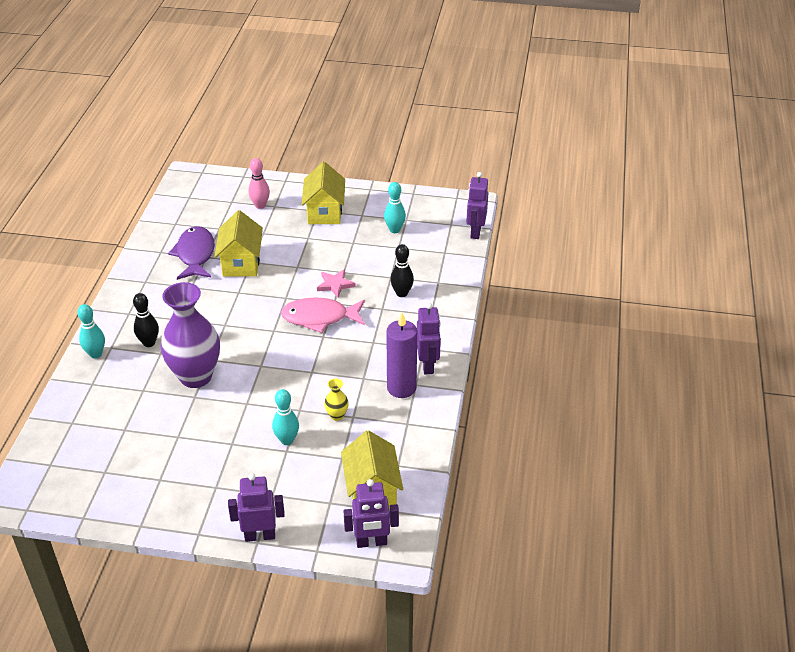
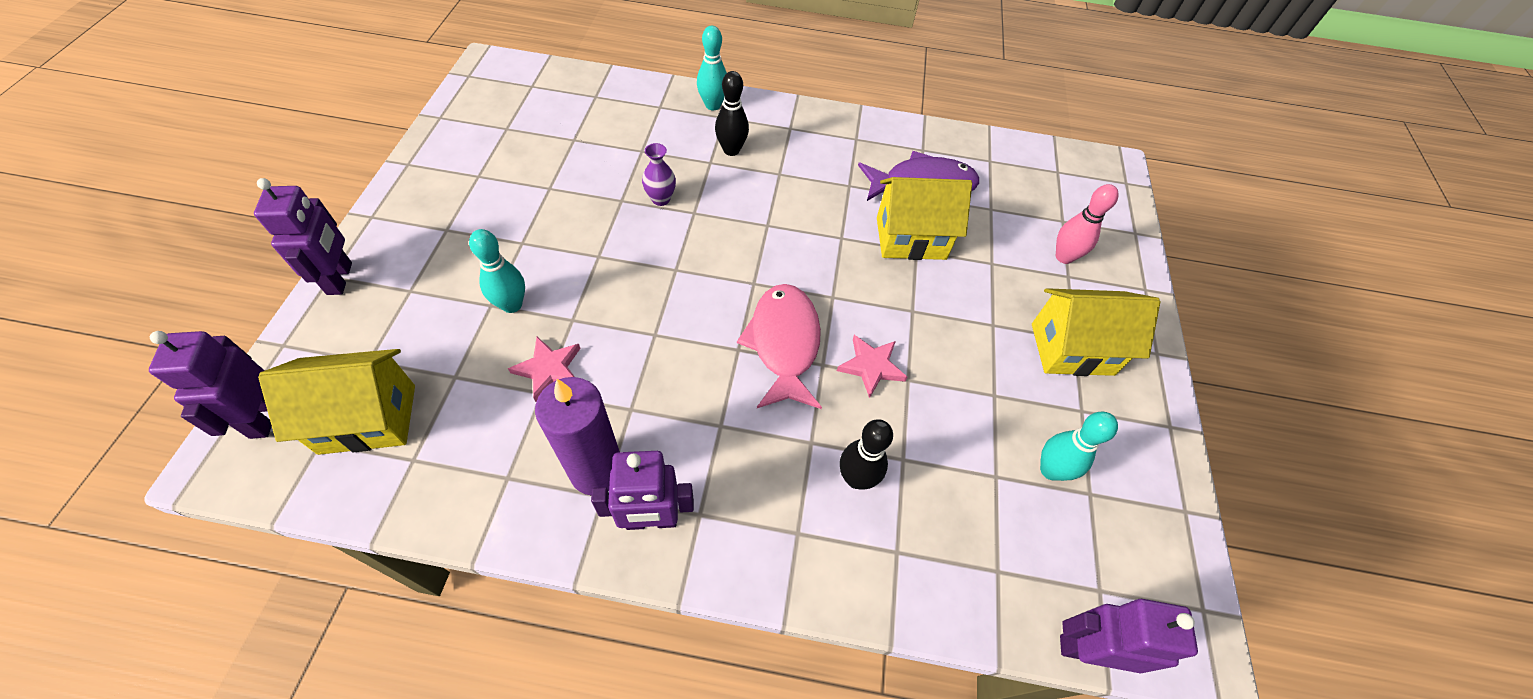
camera: 85 degrees right, 15 degrees up
purple vase [161,282,220,388] -> purple vase [642,143,676,206], size x0.41
yellow vase [324,378,349,421] -> pink star [508,337,581,402]

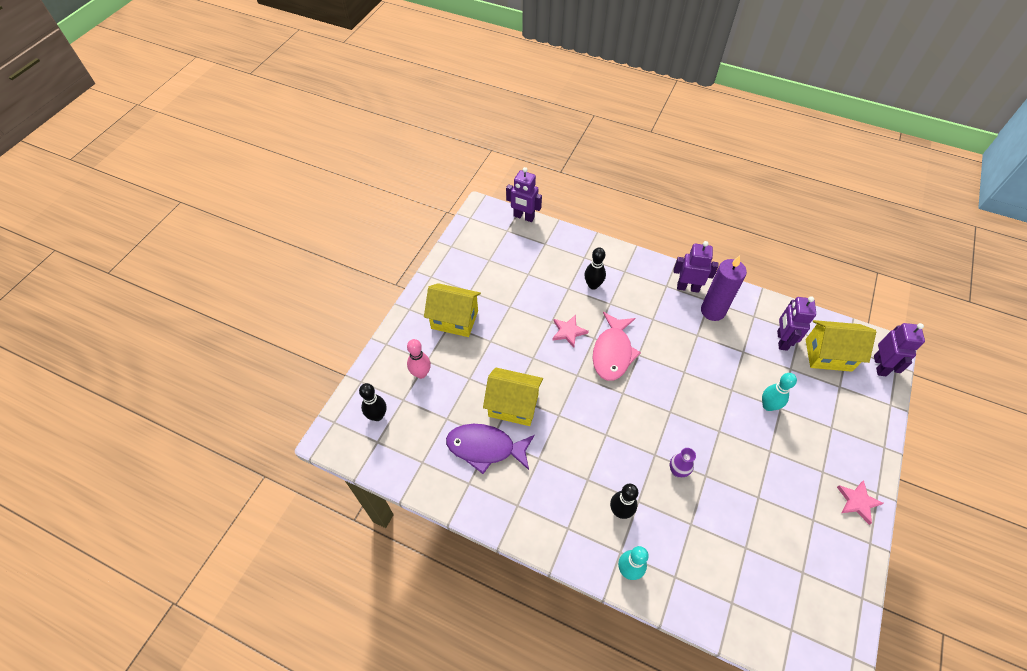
camera: 160 degrees left, 0 degrees up
purple robot [254,178,352,295] -> purple robot moved to [777,296,816,351]
pink star [508,337,581,402] -> pink star moved to [837,480,884,525]
turquoise bowling pin [1040,412,1118,481] -> none
none -> black bowling pin [359,383,386,421]

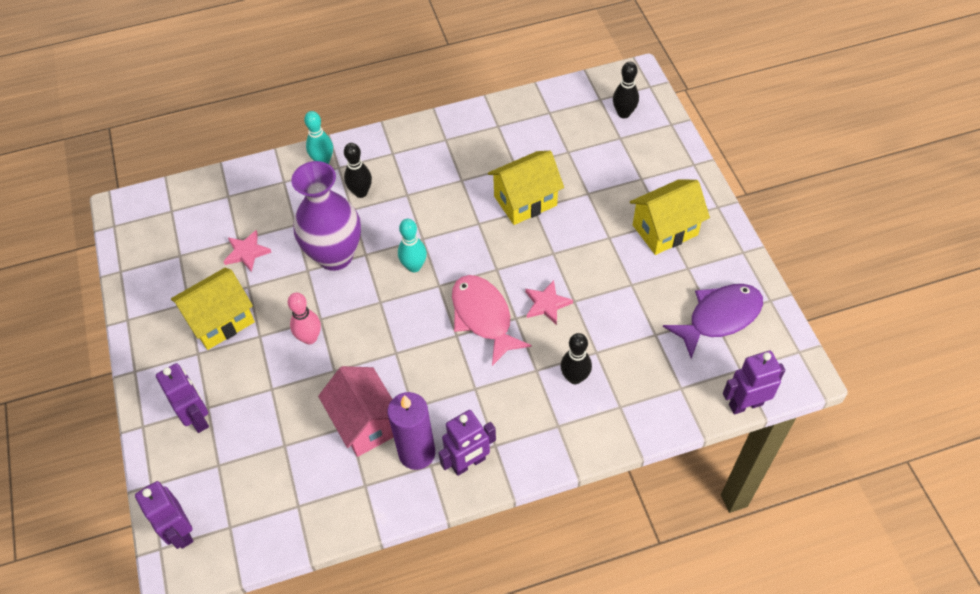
camera: 140 degrees right, 0 degrees up
pink bowling pin [407,339,431,379] -> pink bowling pin moved to [288,293,321,344]
purple fish [446,424,535,474] -> purple fish moved to [663,284,763,359]
purple vase [670,448,696,477] -> purple vase [291,161,361,271], size x2.47
turquoise bowling pin [762,373,797,411] -> turquoise bowling pin moved to [398,219,427,272]
purple robot [777,296,816,351] -> purple robot moved to [156,363,209,433]
yellow house [806,320,876,372] -> yellow house moved to [171,268,255,350]
pink star [837,480,884,525] -> pink star moved to [223,230,272,272]
none -> pink house [318,366,394,457]

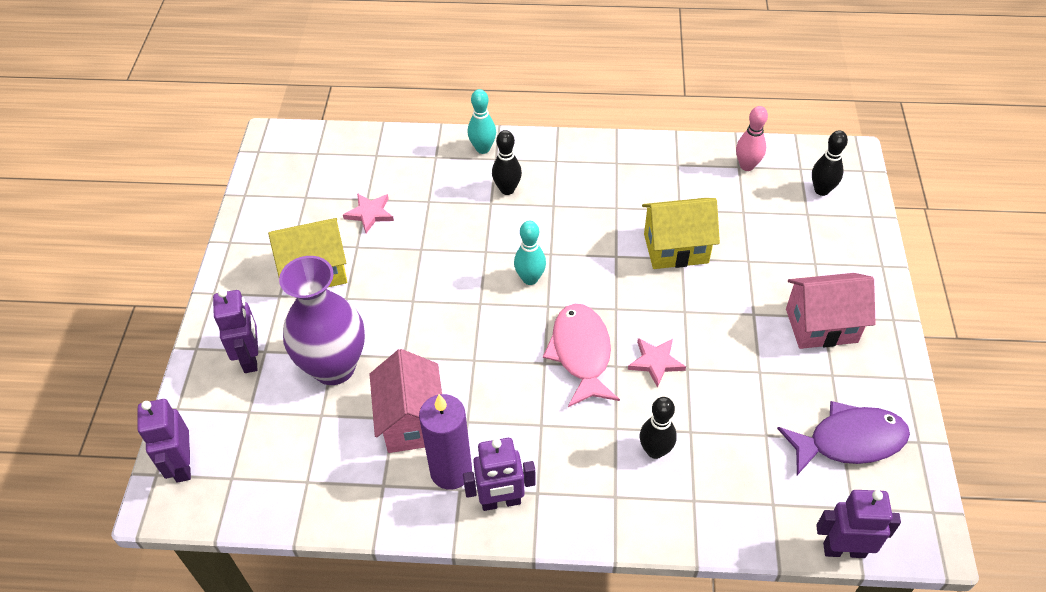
camera: 20 degrees right, 5 degrees down
pink bowling pin [288,293,321,344] -> pink bowling pin moved to [736,106,768,171]
purple vase [291,161,361,271] -> purple vase moved to [279,256,365,385]
yellow house [630,179,710,255] -> pink house [786,273,876,349]

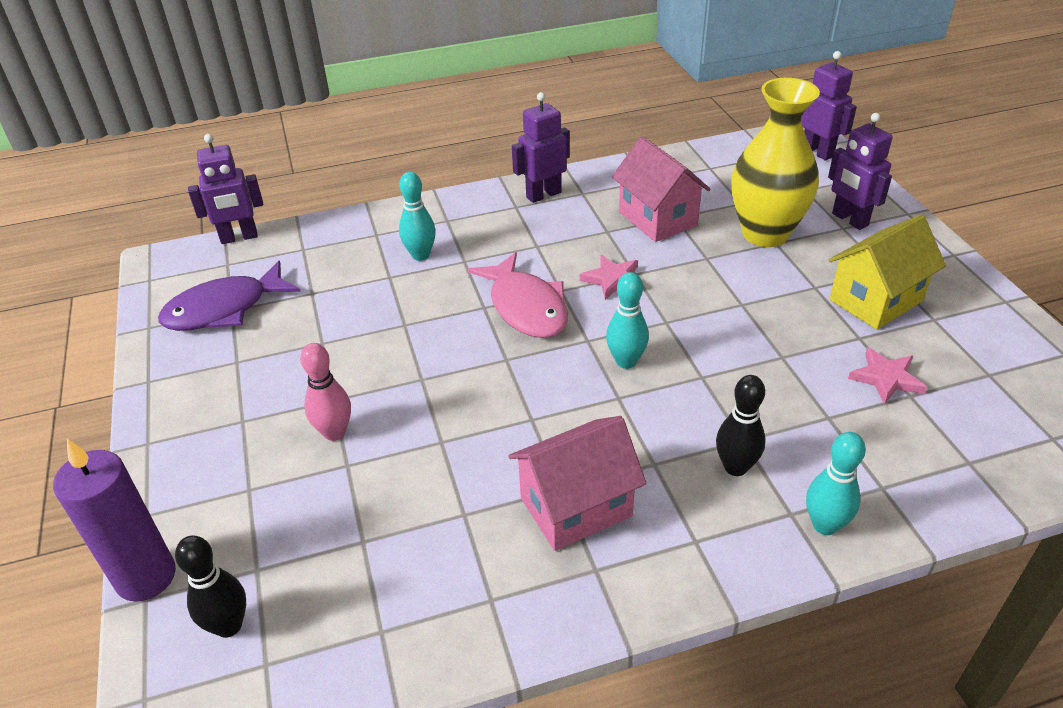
camera: 160 degrees right, 10 degrees down
purple vase [279,256,365,385] -> yellow vase [732,78,820,247]
purple candle [419,394,472,490] -> purple candle moved to [53,439,176,602]
pink star [628,338,686,388] -> pink star moved to [580,255,638,300]
black bowling pin [640,397,677,459] -> turquoise bowling pin [399,172,436,261]
yellow house [642,198,720,269] -> none
pink bowling pin [736,106,768,171] -> pink bowling pin moved to [300,343,351,441]
pink house [786,273,876,349] -> pink house moved to [508,416,647,551]

